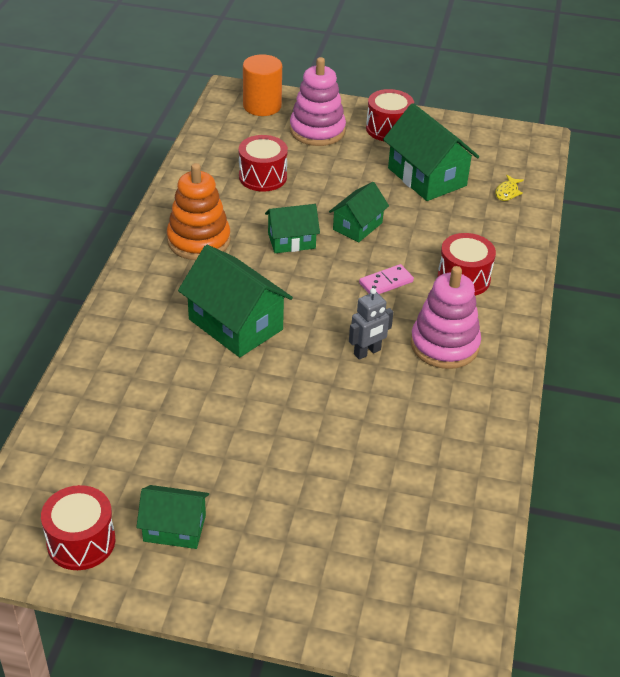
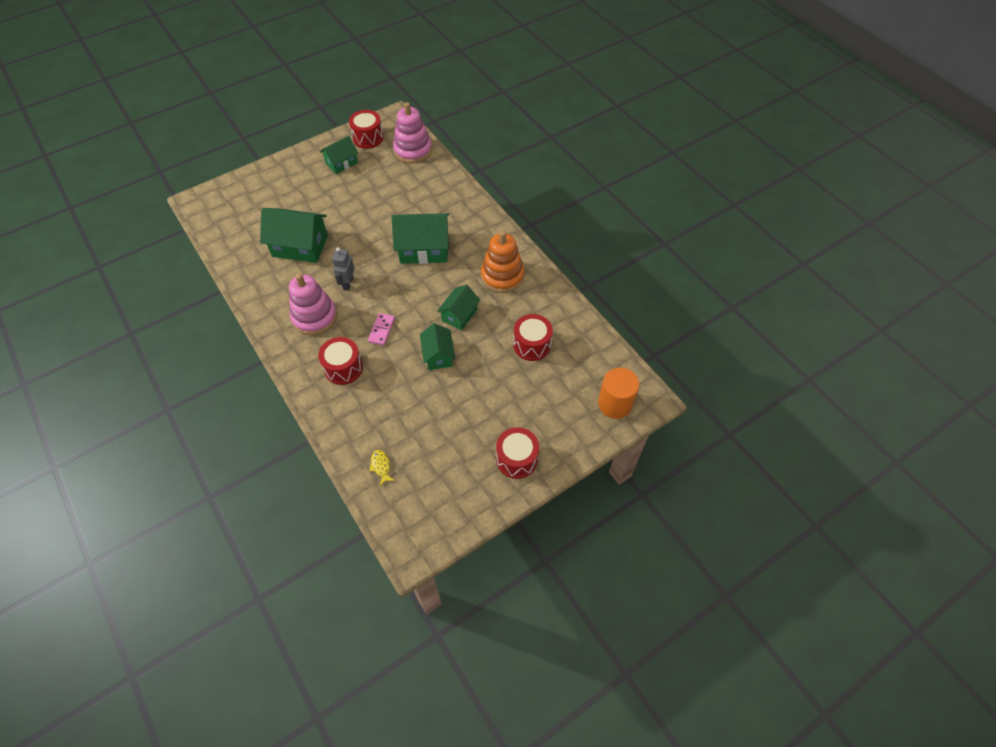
camera: 135 degrees right, 15 degrees up
pink stacking toy [290,57,346,146] -> pink stacking toy moved to [393,102,432,164]
green house [383,103,479,201] -> green house moved to [260,208,328,263]

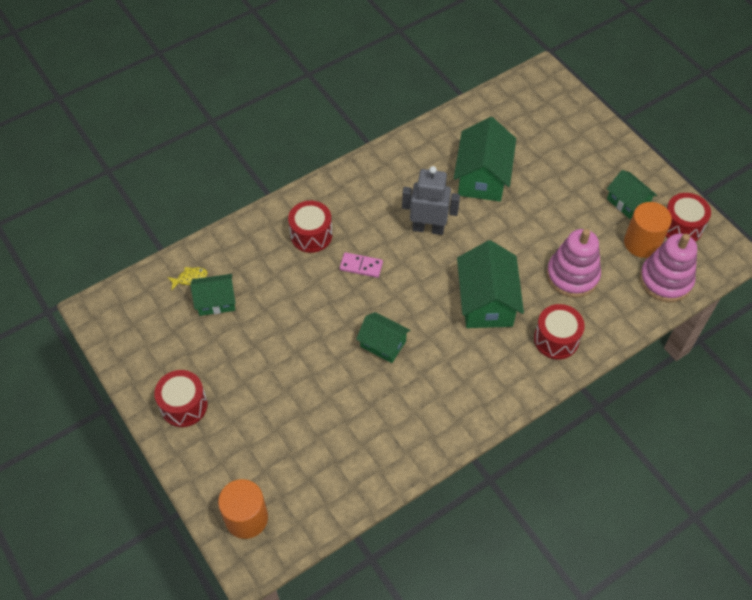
camera: 90 degrees right, 0 degrees up
pink stacking toy [289,273,337,335] -> pink stacking toy moved to [546,229,601,298]
grey robot [332,248,355,291] -> grey robot [402,166,460,235], size x1.56
green house [420,323,455,370] -> green house moved to [191,274,236,316]
orange stacking toy [481,231,524,293] -> none
red drum [513,314,553,361] -> red drum moved to [534,304,585,359]
none -> orange cylinder [624,202,672,258]

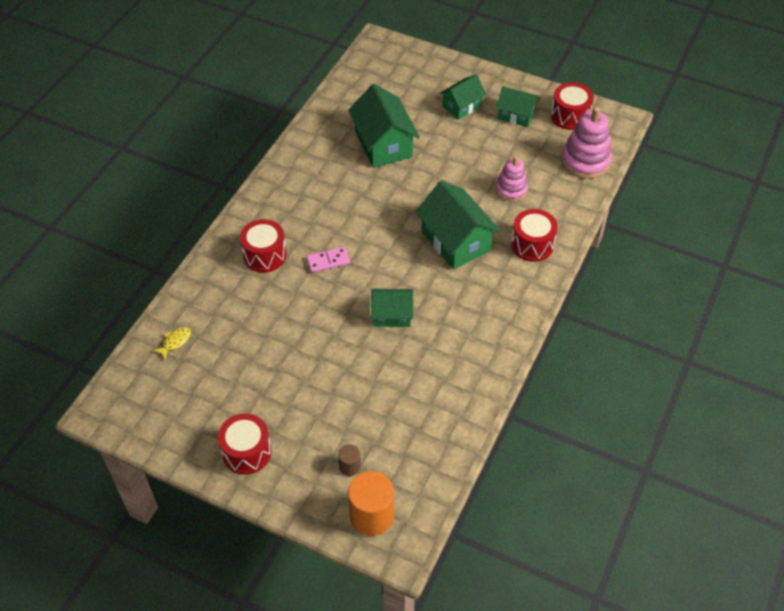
camera: 30 degrees left, 5 degrees down
green house [191,274,236,316] -> green house moved to [439,74,486,120]
grey robot [402,166,460,235] -> none
pink stacking toy [546,229,601,298] -> pink stacking toy [495,156,528,202], size x0.64
orange cylinder [624,202,672,258] -> none
none -> brown cylinder [338,444,361,476]

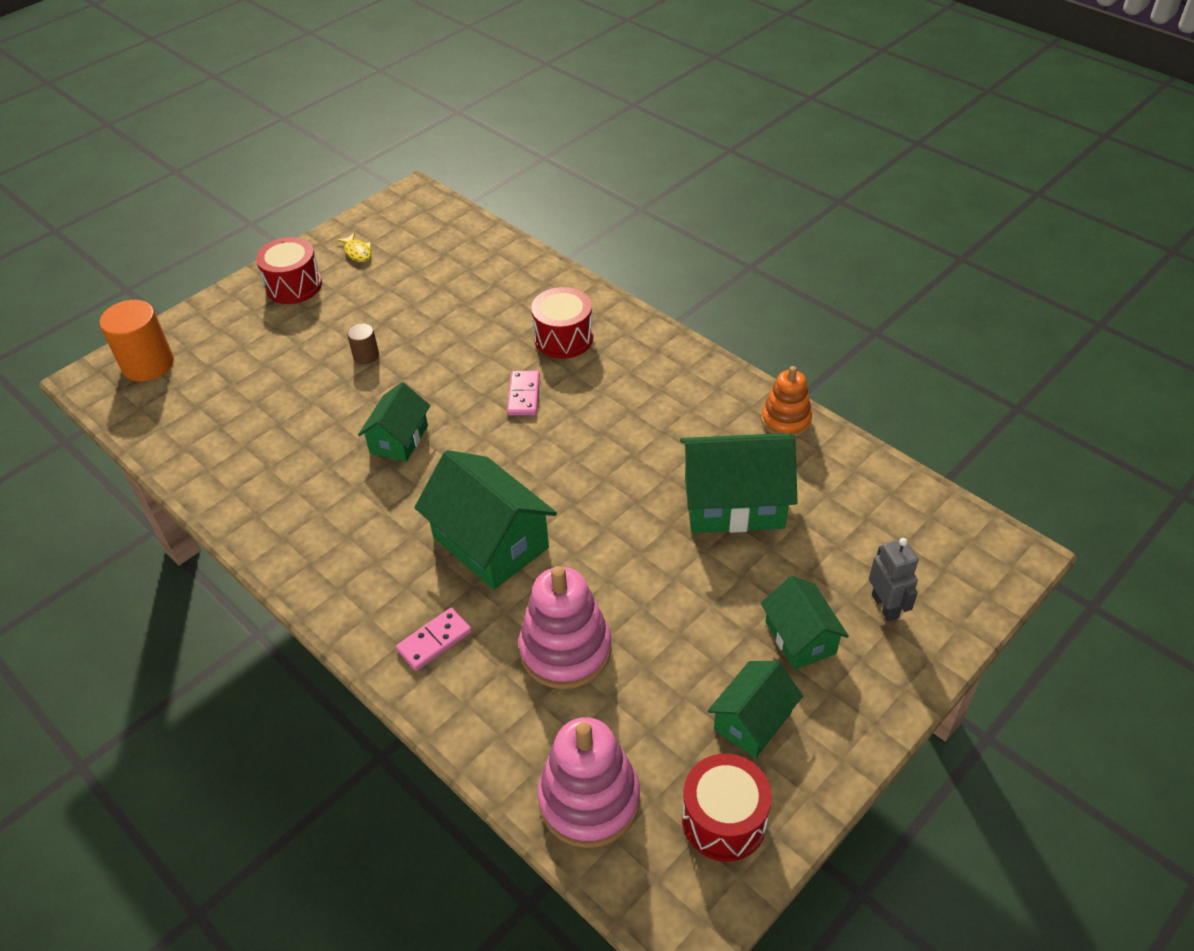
camera: 110 degrees right, 5 degrees down
yellow fish [153,327,191,360] -> yellow fish moved to [336,233,371,262]
brown cylinder [338,444,361,476] -> brown cylinder moved to [347,323,379,364]
green house [415,181,500,270] -> green house turned 60 degrees clockwise [414,450,557,590]
pink stacking toy [495,156,528,202] -> pink stacking toy [518,566,612,689], size x1.57
red drum [511,209,558,262] -> pink domino [396,608,472,671]
none -> orange stacking toy [761,366,812,437]
none -> grey robot [869,538,918,622]

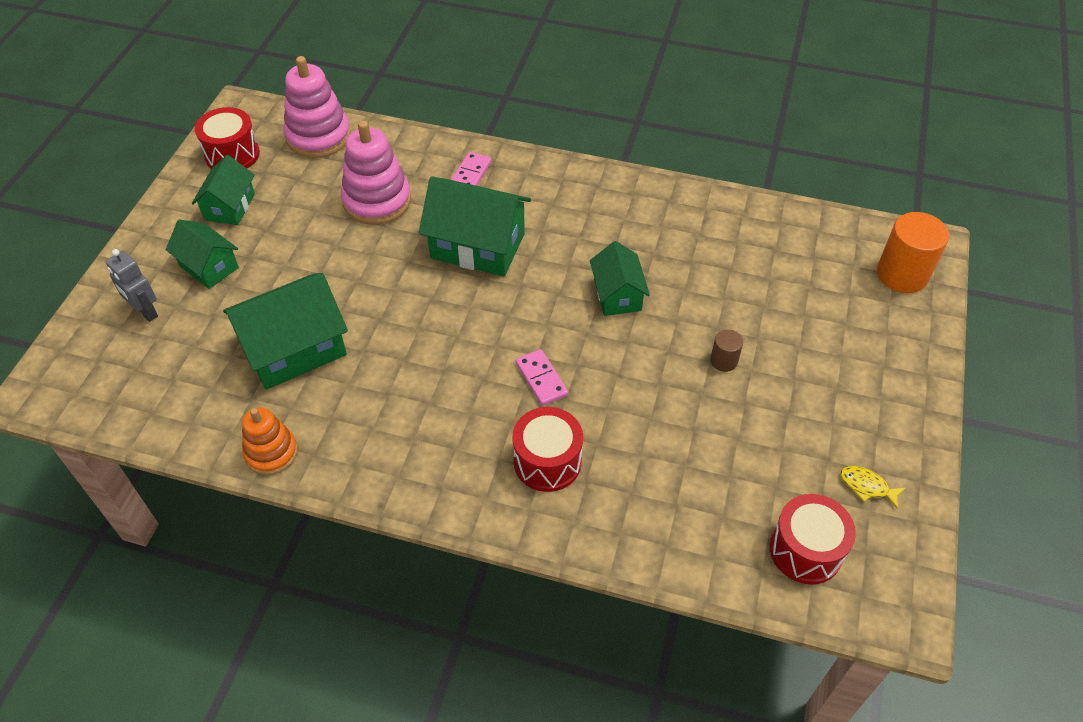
camera: 150 degrees right, 5 degrees up
red drum [256,237,322,304] -> red drum moved to [770,494,856,585]

